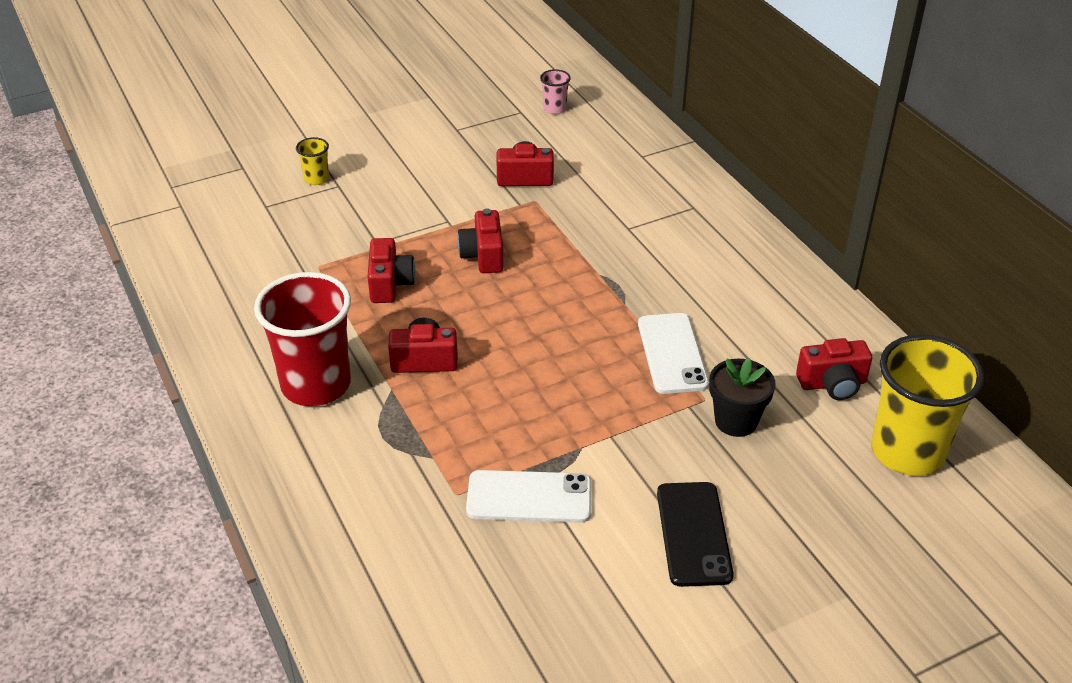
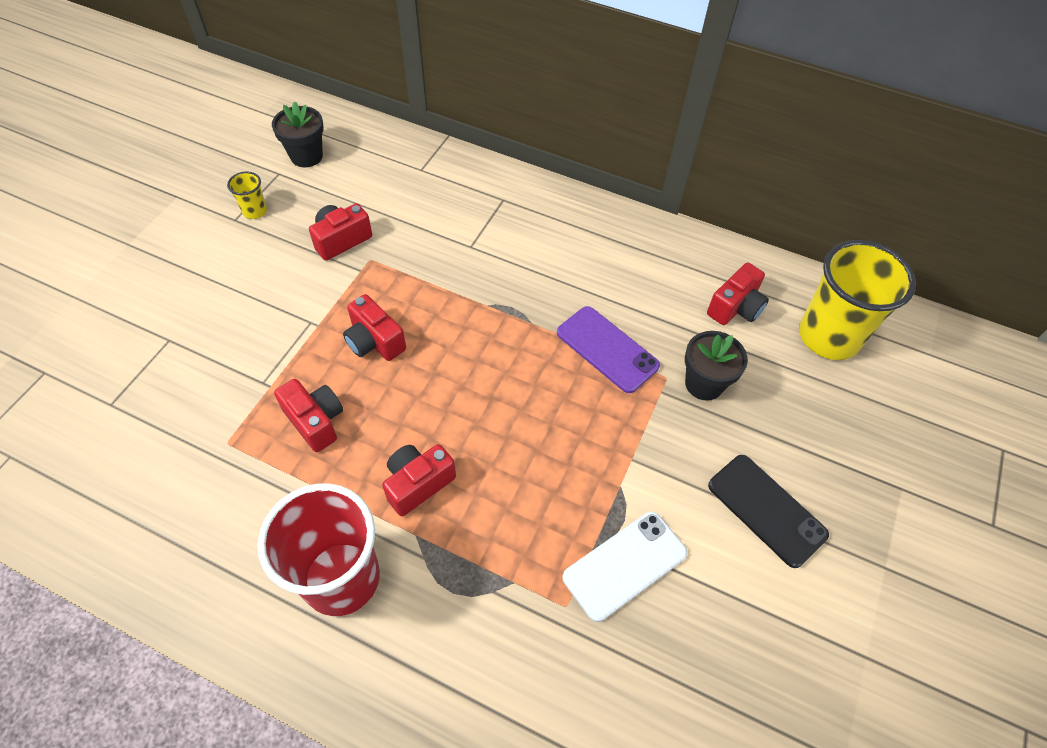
camera: 40 degrees left, 15 degrees up
yellow cup [296,137,329,185] -> yellow cup moved to [227,172,267,219]
pink cup [540,69,571,114] -> black flower pot [272,101,324,167]
white phone [638,313,709,394] -> purple phone [557,306,660,393]

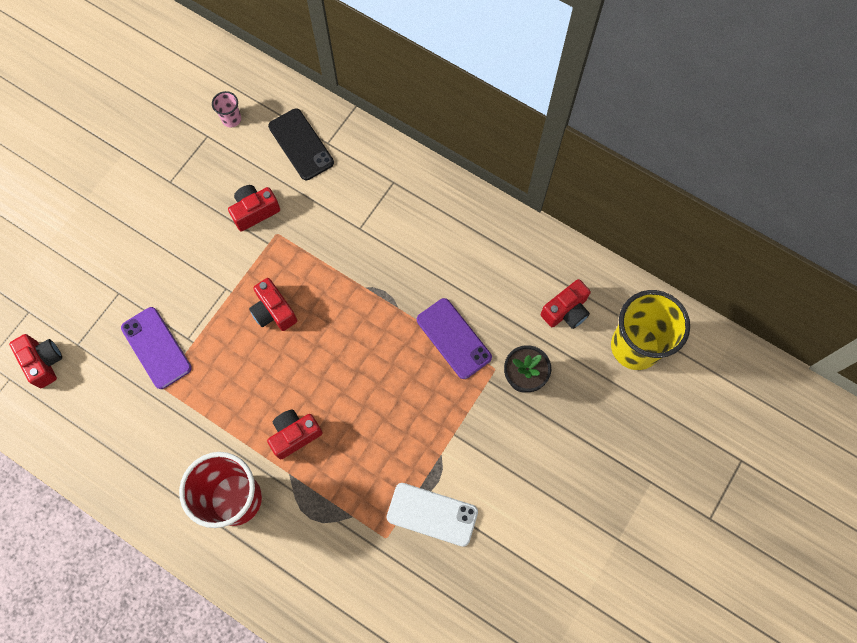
camera: 10 degrees right, 15 degrees up
yellow cup [227,172,267,219] -> none
black flower pot [272,101,324,167] -> pink cup [212,91,241,128]
red camera [274,379,343,452] -> red camera moved to [9,334,62,388]
white phone [562,512,687,622] -> white phone turned 45 degrees clockwise [387,483,478,547]
black phone [708,455,829,568] -> black phone moved to [268,109,334,180]
none -> purple phone [121,307,192,389]

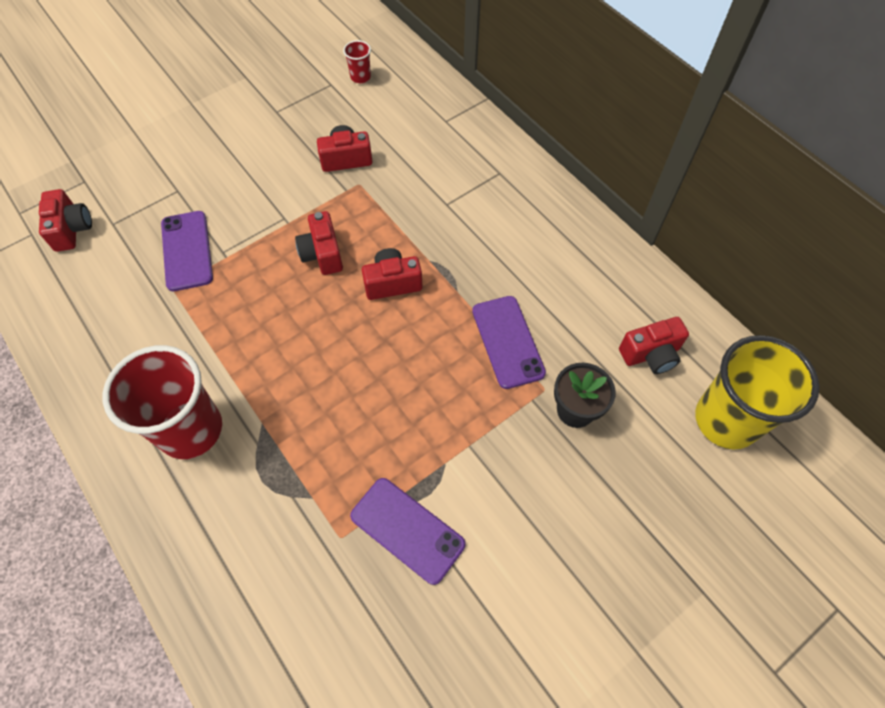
camera: 20 degrees right, 10 degrees down
pink cup [212,91,241,128] -> red cup [343,40,371,83]
red camera [267,410,322,459] -> red camera moved to [362,248,423,300]
black phone [268,109,334,180] -> none
white phone [387,483,478,547] -> purple phone [350,478,466,585]

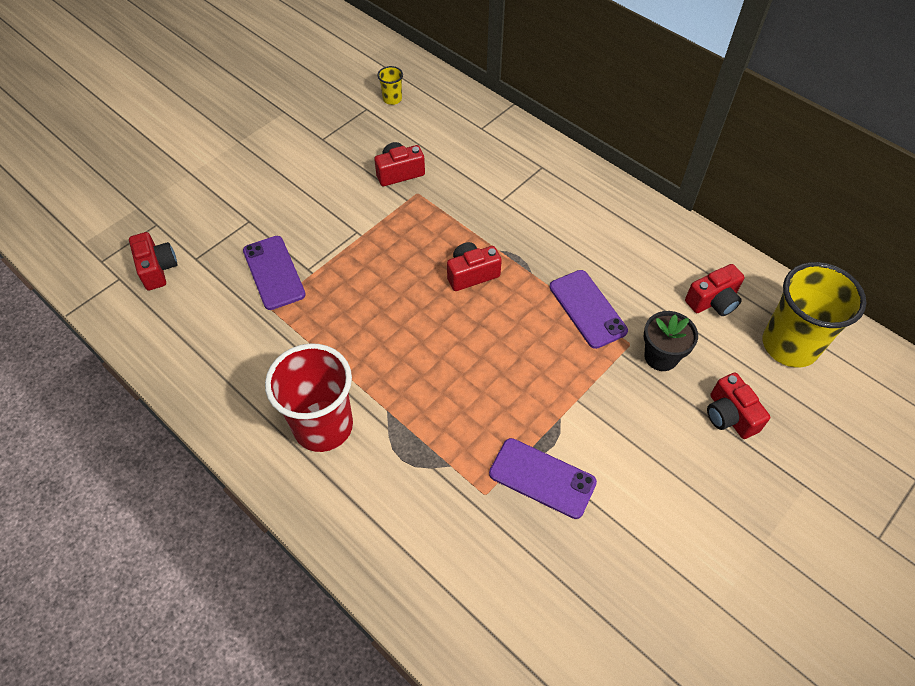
camera: 10 degrees left, 5 degrees down
red camera [295,211,343,275] -> red camera moved to [707,373,770,439]
red cup [343,40,371,83] -> yellow cup [377,66,403,105]

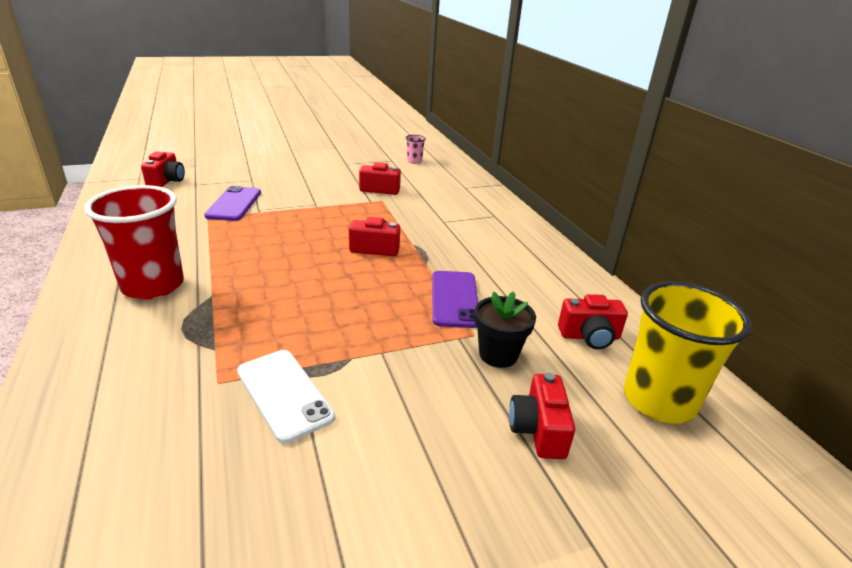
camera: 25 degrees right, 25 degrees down
yellow cup [377,66,403,105] -> pink cup [406,135,426,164]
purple phone [489,438,597,519] -> white phone [237,350,335,443]

